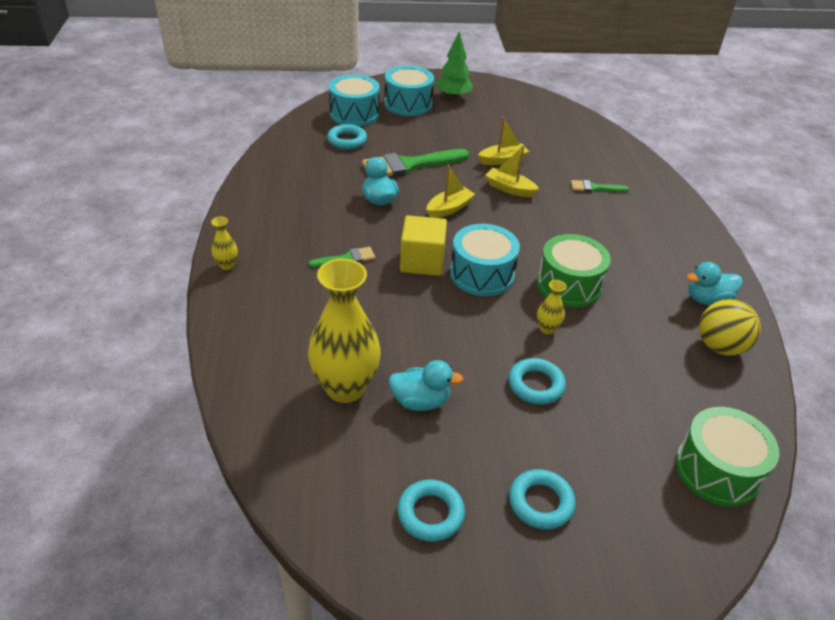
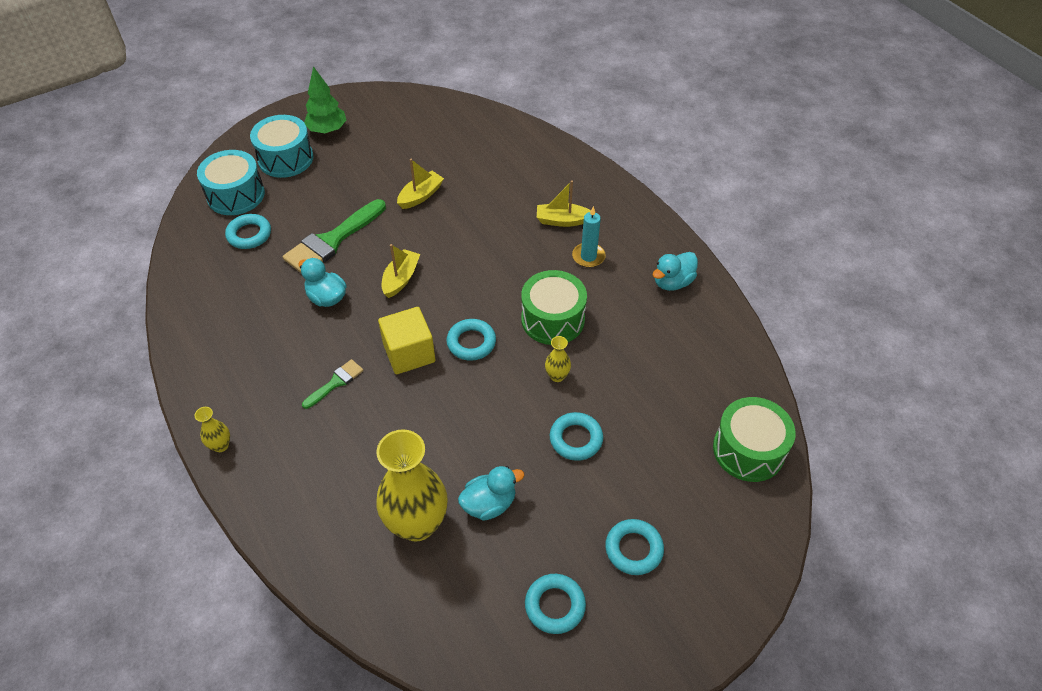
camera: 25 degrees left, 10 degrees up
turquoise drum [450,224,520,296] -> turquoise ring [446,319,496,361]
yellow boat [485,146,539,197] -> yellow boat moved to [537,180,591,227]
green brush [571,180,629,192] -> none
yellow ball [699,299,761,356] -> none
none -> turquoise candle [572,206,606,268]

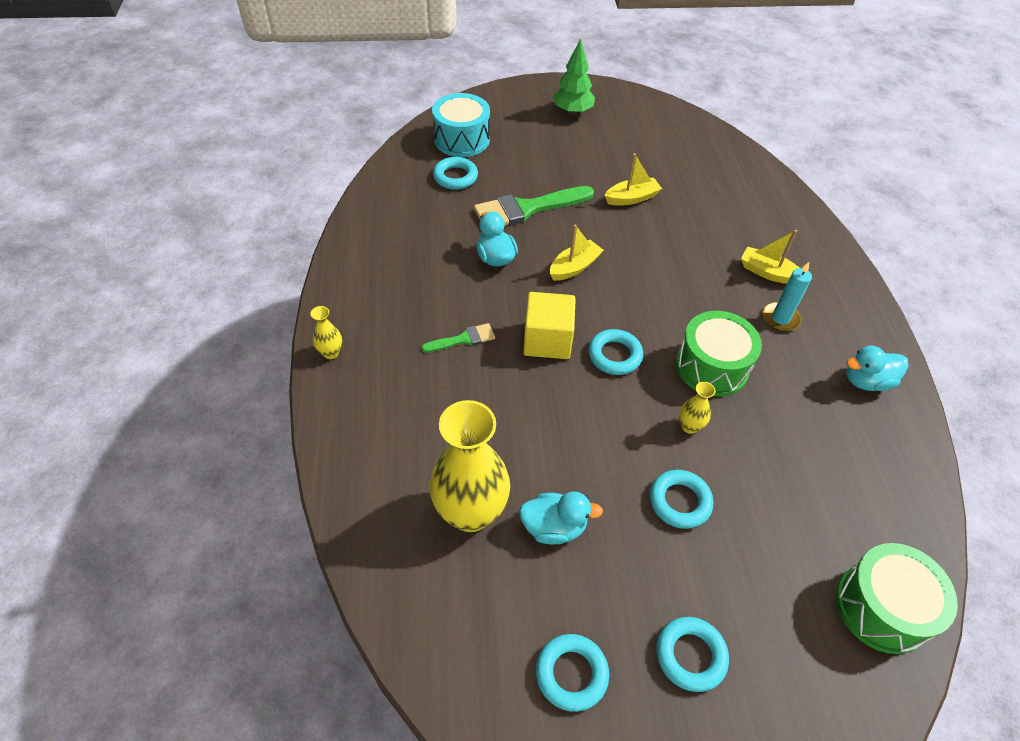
camera: 25 degrees right, 0 degrees up
turquoise drum [250,115,313,178] -> none

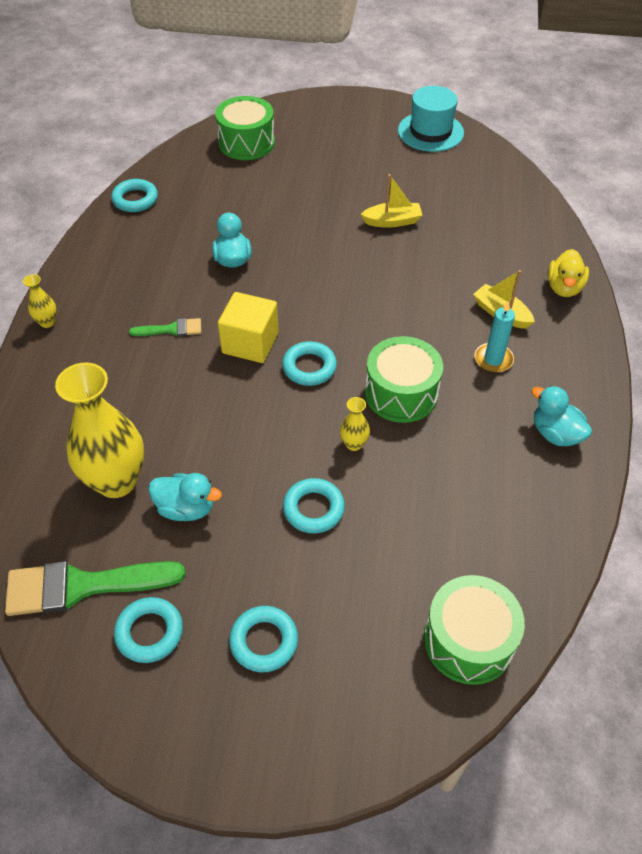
camera: 15 degrees right, 0 degrees up
turquoise drum [432,93,490,157] -> green drum [215,96,275,160]
turquoise ring [433,157,478,190] -> turquoise ring moved to [111,179,158,212]
green brush [474,186,594,225] -> green brush moved to [5,561,185,616]
yellow boat [550,224,604,281] -> none
green tree [553,39,595,115] -> none
turquoise duck [846,346,909,391] -> turquoise duck turned 45 degrees clockwise [531,386,592,446]
none -> turquoise hat [398,86,464,152]
none -> yellow duck [547,249,589,297]

